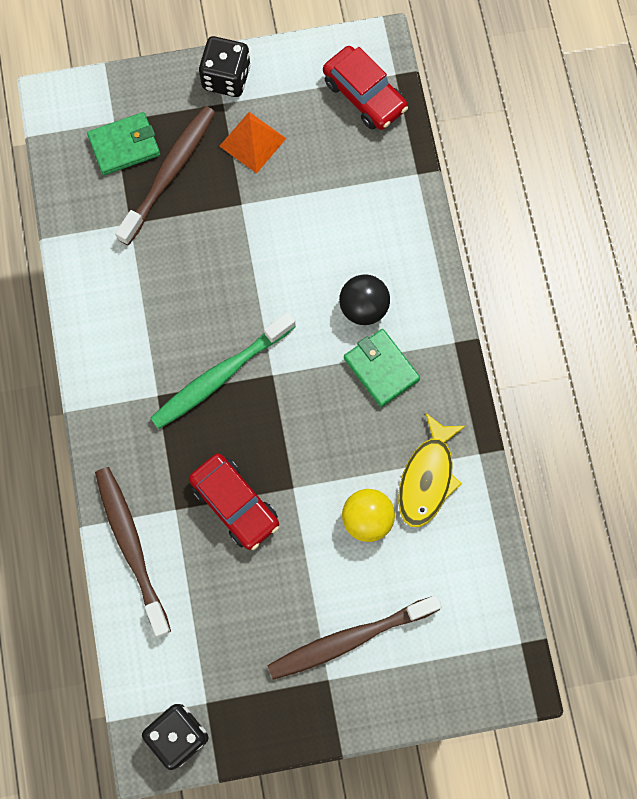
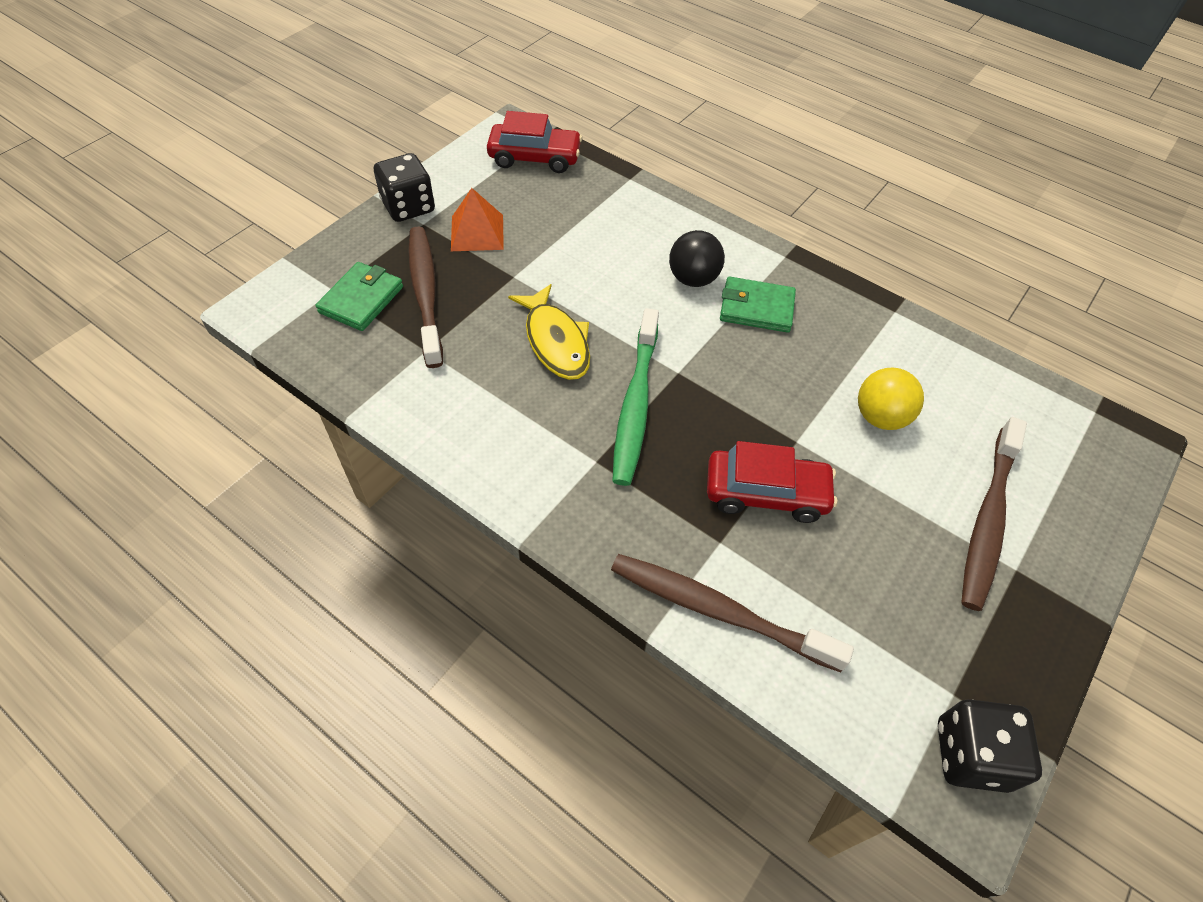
camera: 45 degrees left, 20 degrees down
yellow fish [398,412,466,527] -> yellow fish moved to [508,284,590,380]

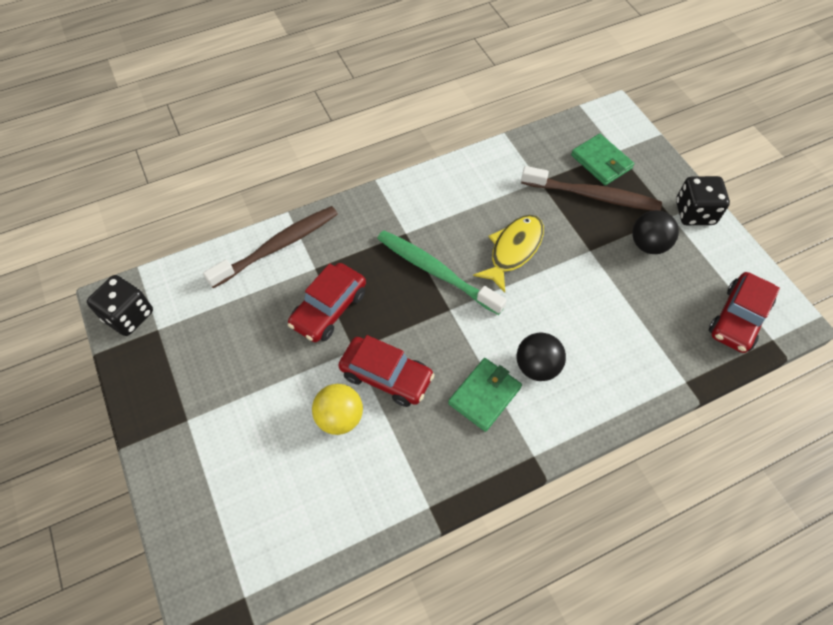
camera: 120 degrees right, 5 degrees up
orange pyramid [451,188,504,251] -> black ball [632,210,679,254]
yellow fish [508,284,590,380] -> yellow fish turned 120 degrees clockwise [473,215,544,293]
brown toothbrush [961,417,1027,611] -> none
none -> red car [338,335,435,407]

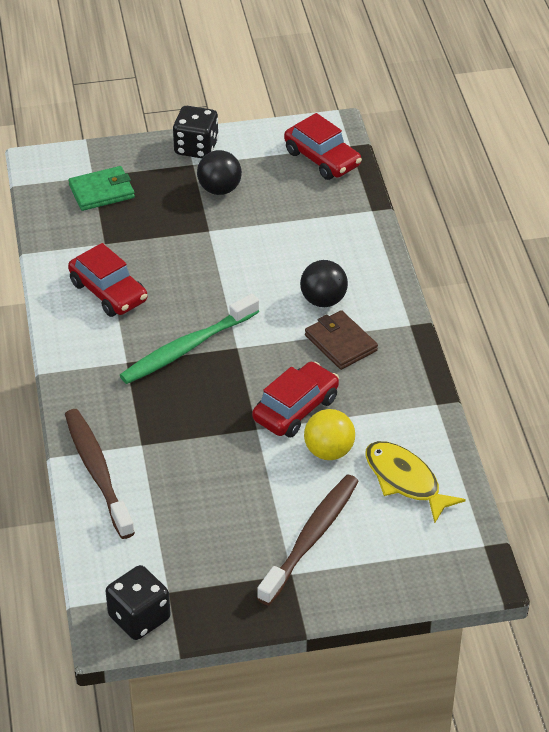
camera: 75 degrees left, 15 degrees down
red car [288,263,366,342] -> red car moved to [68,243,147,317]
green wallet [448,358,522,432] -> brown wallet [305,310,378,370]
yellow fish [473,215,544,293] -> yellow fish moved to [365,441,466,523]
brown toothbrush [521,166,662,211] -> brown toothbrush moved to [257,475,359,605]

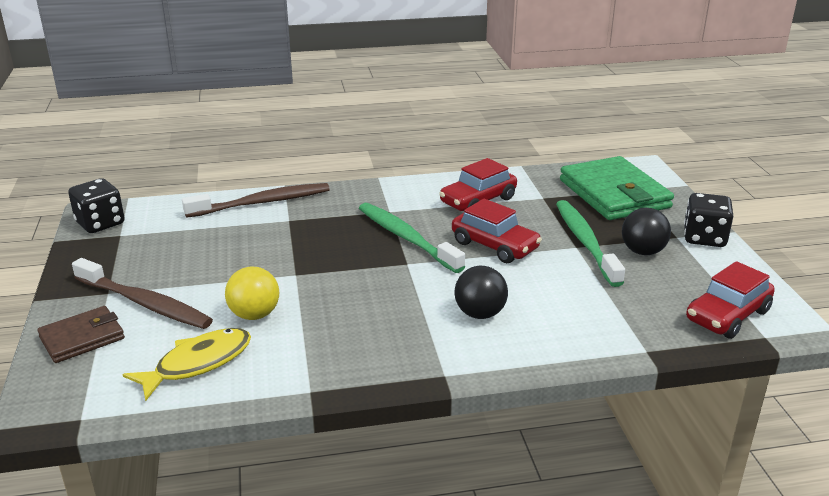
camera: 90 degrees right, 15 degrees down
green wallet [68,166,135,211] -> green wallet [560,156,674,220], size x1.79
red car [252,361,339,438] -> red car moved to [452,199,542,263]
brown wallet [305,310,378,370] -> brown wallet moved to [37,306,125,363]
none -> green toothbrush [556,200,625,287]

